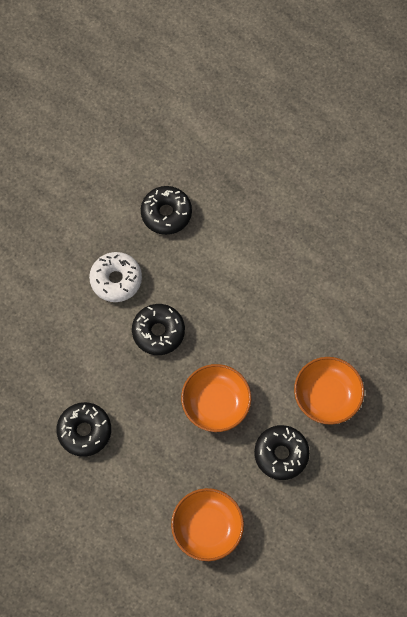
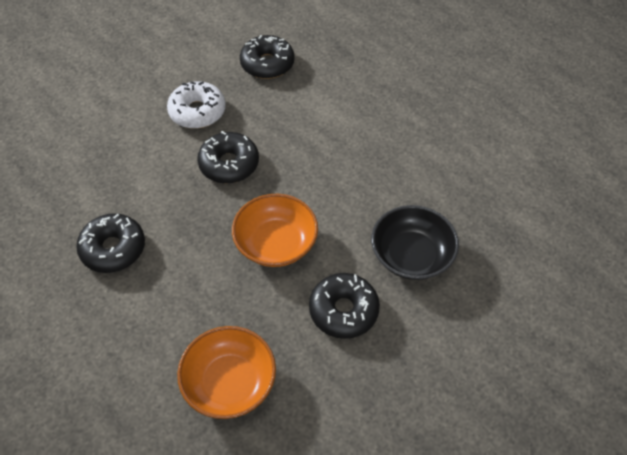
camera: 10 degrees right, 15 degrees down
orange bowl [294,357,364,425] -> black bowl [371,205,459,280]

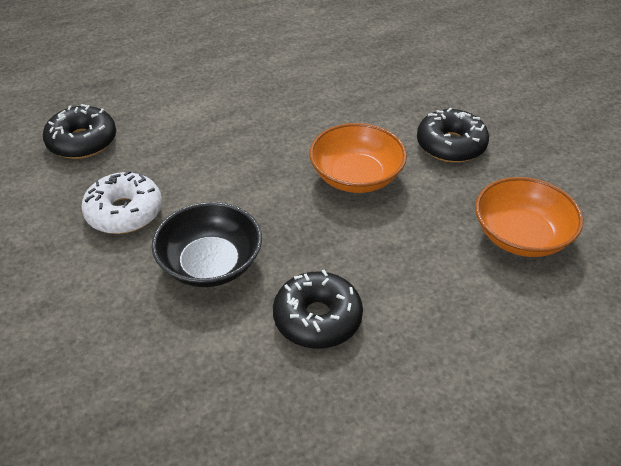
camera: 75 degrees left, 10 degrees down
black donut [197,131,259,183] -> none
black bowl [371,205,459,280] -> black bowl moved to [152,202,262,287]

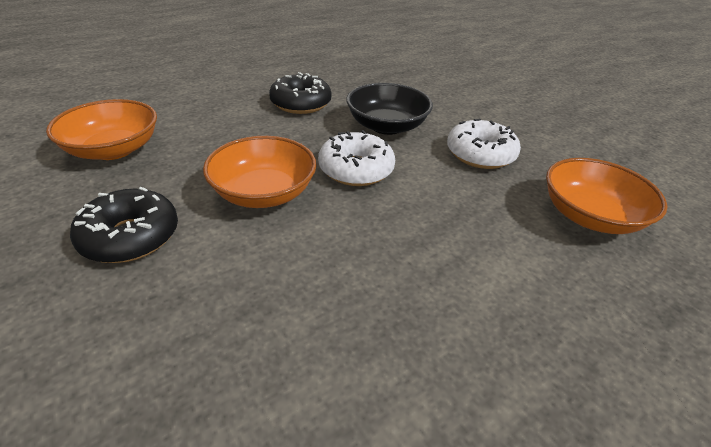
camera: 170 degrees right, 5 degrees down
black donut [43,104,116,159] -> orange bowl [546,158,668,234]
none -> white donut [318,130,395,186]

